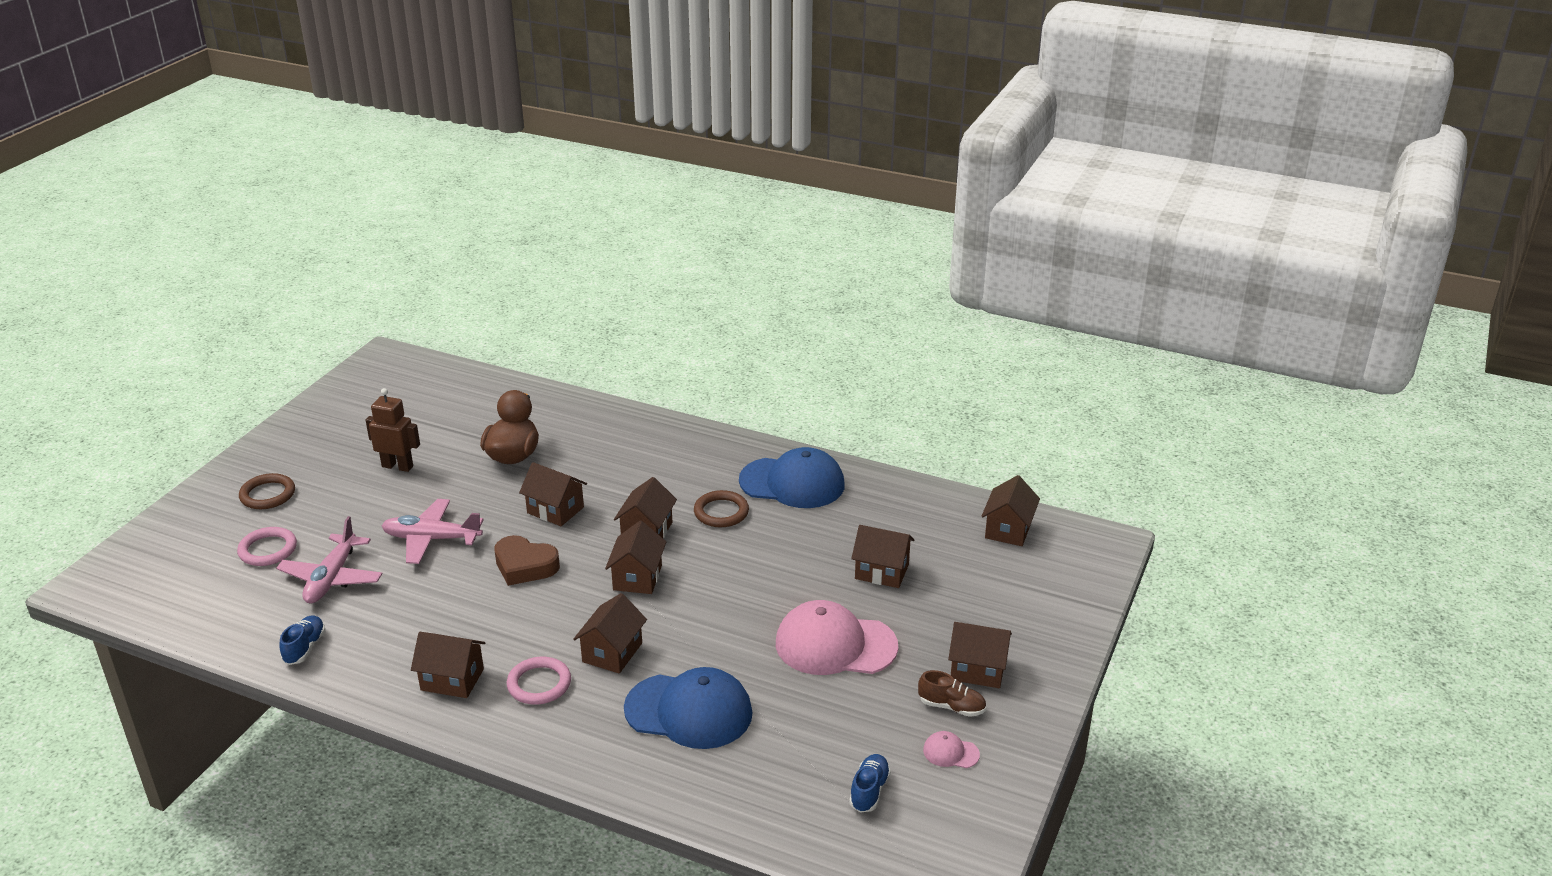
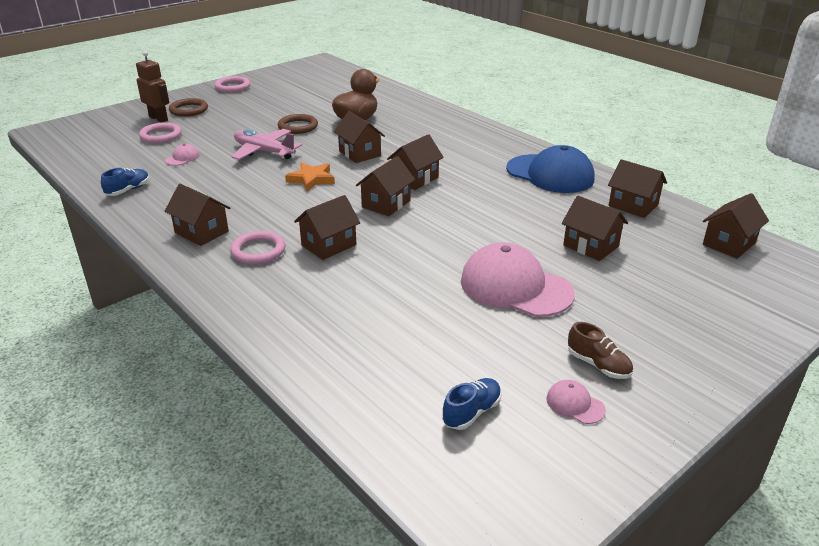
camera: 25 degrees right, 0 degrees up
pink plane [276,516,382,604] -> pink cap [165,144,200,166]
brown robot [366,388,420,472] -> brown robot moved to [136,51,169,123]
brown heart [494,535,560,586] -> orange star [285,162,335,191]
blue cap [624,667,753,749] -> none
brown ring [694,490,749,527] -> brown ring moved to [278,114,318,134]
brown house [948,622,1012,688] -> brown house moved to [608,159,667,218]
none -> pink ring [214,76,250,92]

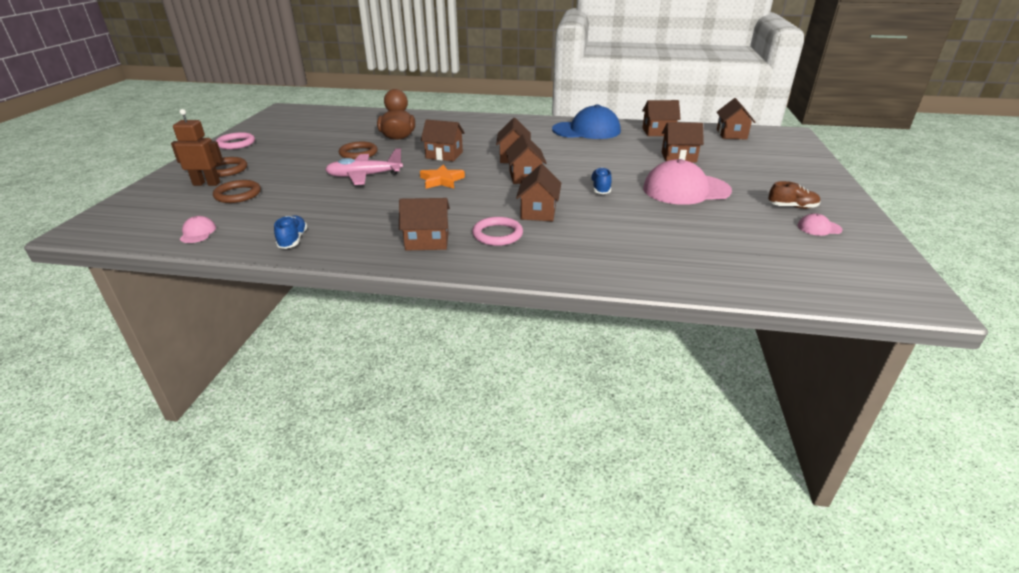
camera: 40 degrees left, 0 degrees up
pink ring [139,122,181,143] -> brown ring [213,180,261,203]
pink cap [165,144,200,166] -> pink cap moved to [179,216,216,243]
blue shoe [442,378,501,430] -> blue shoe moved to [590,167,612,194]

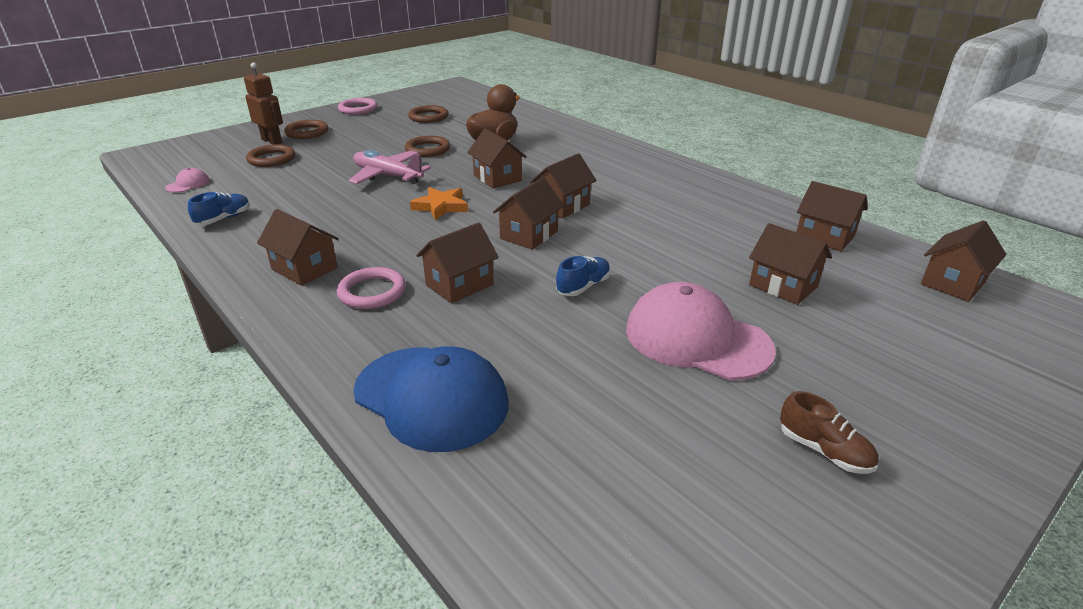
camera: 40 degrees right, 0 degrees up
blue cap [552,104,621,139] -> blue cap moved to [353,346,508,452]
pink cap [797,213,843,236] -> none
none -> brown ring [408,105,449,123]

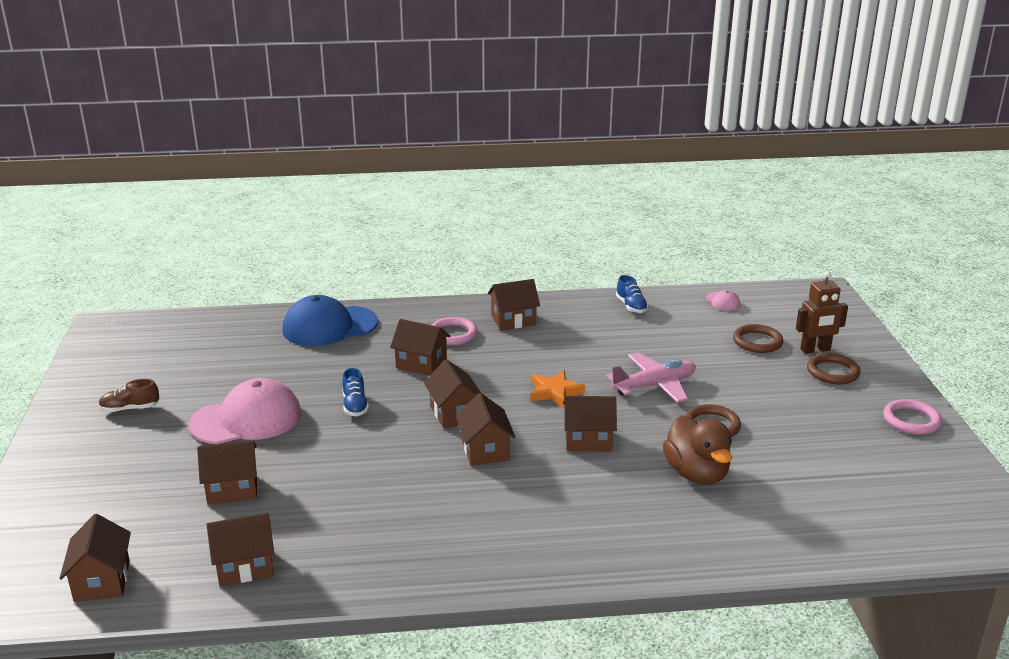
camera: 125 degrees right, 5 degrees down
brown ring [408,105,449,123] -> none
brown house [416,222,499,303] -> brown house turned 60 degrees counterclockwise [390,319,451,376]

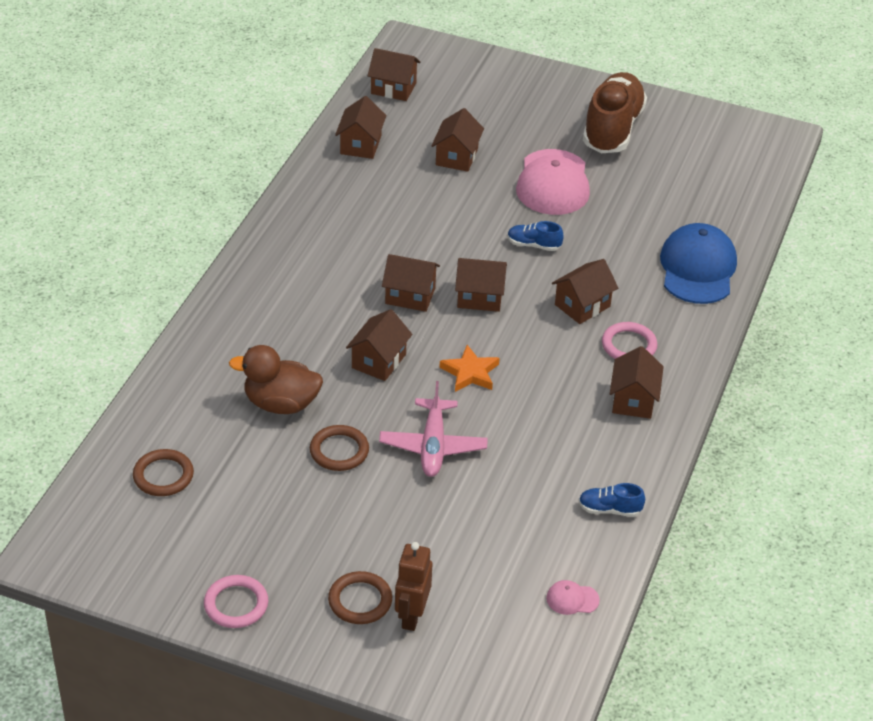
camera: 115 degrees right, 15 degrees up
brown shoe [99,379,159,412] -> brown shoe [583,72,647,153], size x2.30
brown ring [733,324,783,353] -> brown ring moved to [133,449,194,496]

